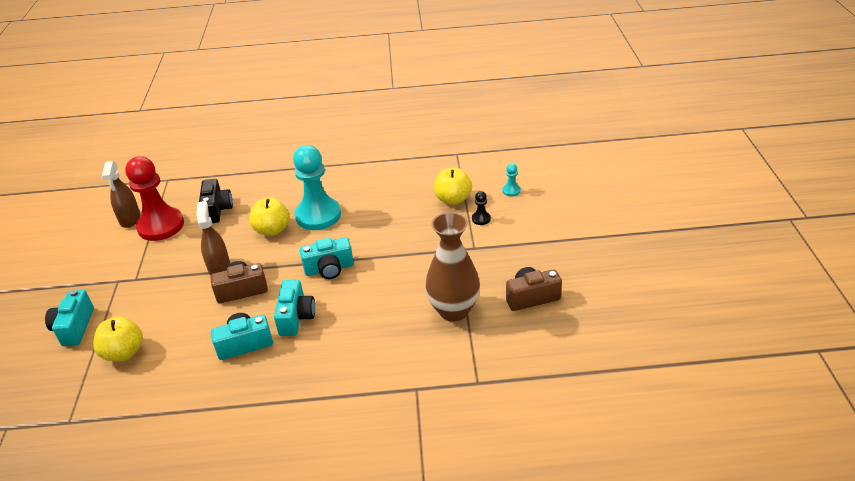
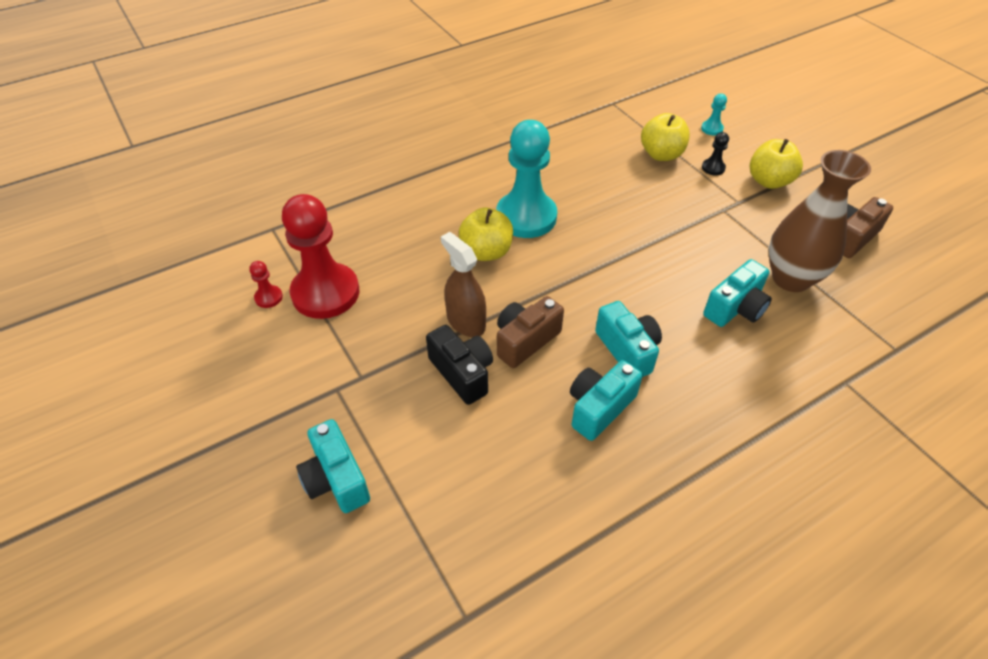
camera: 30 degrees left, 10 degrees up
yellow apple [93,316,143,362] -> yellow apple moved to [750,139,803,189]
brown spray bottle [102,161,140,228] -> red pawn [249,261,283,308]
black camera [199,179,233,223] -> black camera moved to [426,325,493,405]
turquoise camera [300,237,354,279] -> turquoise camera moved to [703,259,772,327]

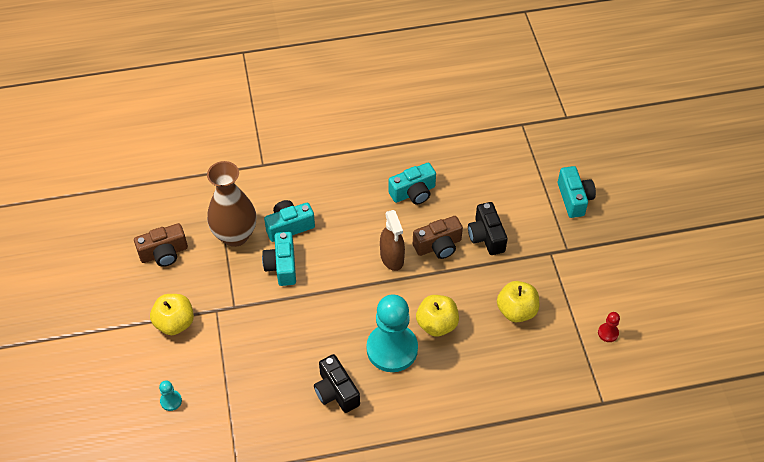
camera: 160 degrees left, 5 degrees up
red pawn [282,194,359,319] -> none
brown spray bottle [441,232,486,337] -> brown spray bottle moved to [380,210,405,271]
turquoise camera [595,301,662,377] -> turquoise camera moved to [262,232,296,286]
yellow apple [641,113,690,161] -> yellow apple moved to [497,281,539,322]
black pawn [702,132,729,175] -> none
none -> black camera [314,354,360,413]

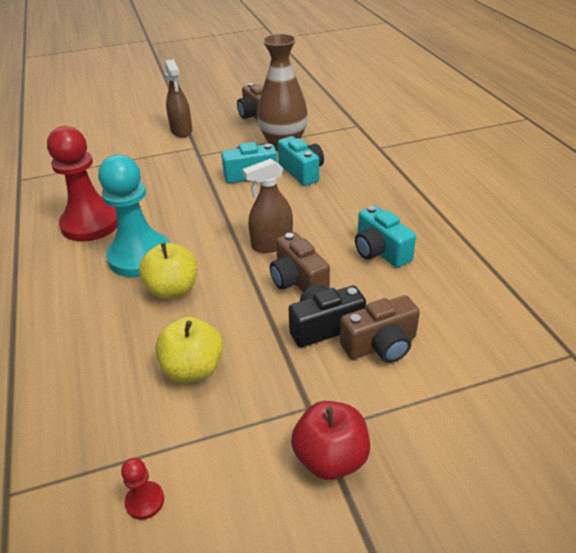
camera: 85 degrees right, 15 degrees down
yellow apple [150,294,194,335] -> brown spray bottle [165,59,192,138]
turquoise pawn [159,380,182,411] -> none
black camera [314,354,360,413] -> red pawn [47,126,117,242]
turquoise camera [558,166,596,218] -> none
none -> red apple [291,401,370,480]
none -> brown camera [340,295,420,363]

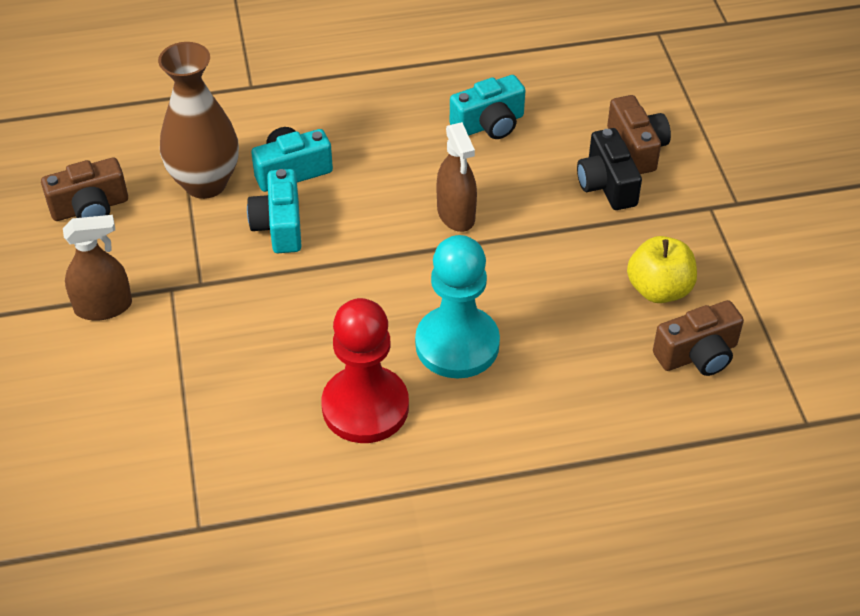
camera: 85 degrees left, 10 degrees up
red pawn [121,458,164,520] -> none
yellow apple [139,243,198,299] -> none
brown camera [270,232,330,292] -> brown camera moved to [653,300,744,376]
red apple [291,401,370,480] -> none

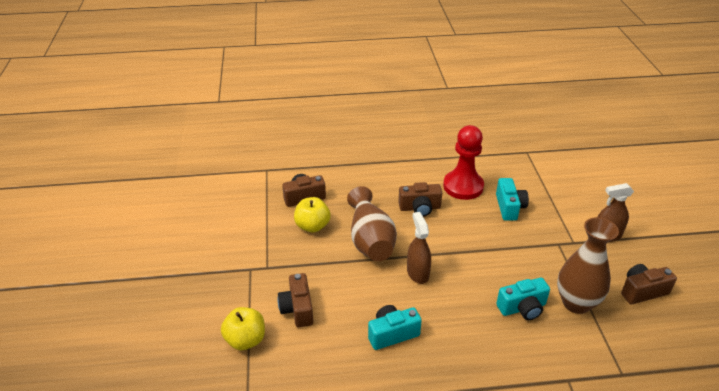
camera: 175 degrees left, 10 degrees down
turquoise camera [247,169,302,253] -> turquoise camera moved to [496,178,529,221]
turquoise pawn [415,235,500,378] -> brown camera [398,182,442,217]
black camera [577,128,642,210] -> none
none -> yellow apple [221,307,265,350]
none -> brown vase [347,186,397,261]

